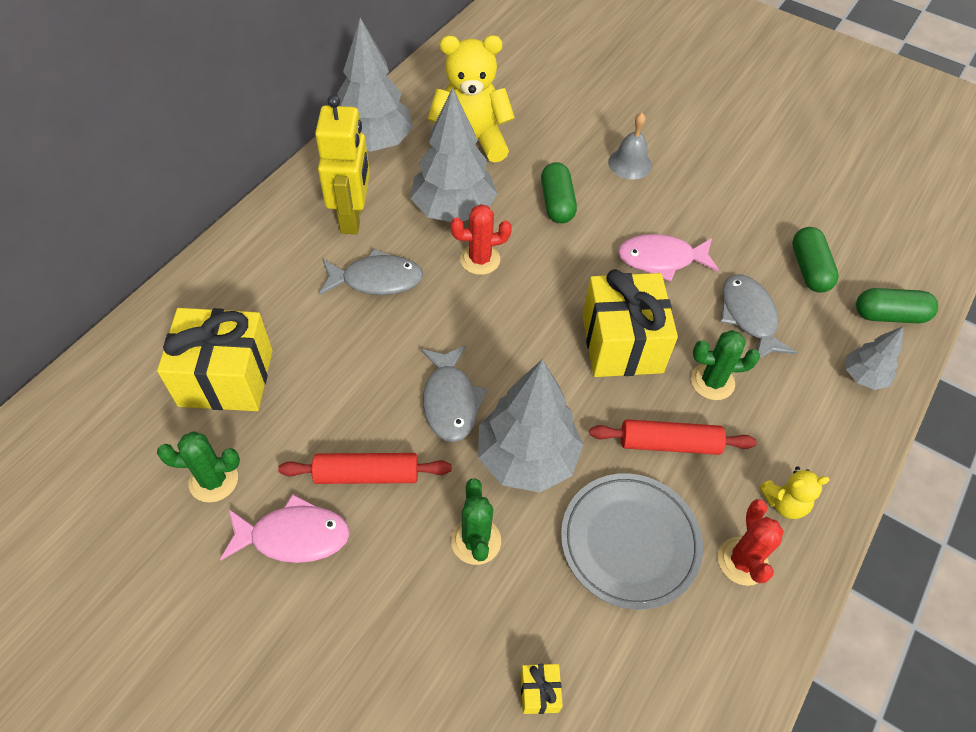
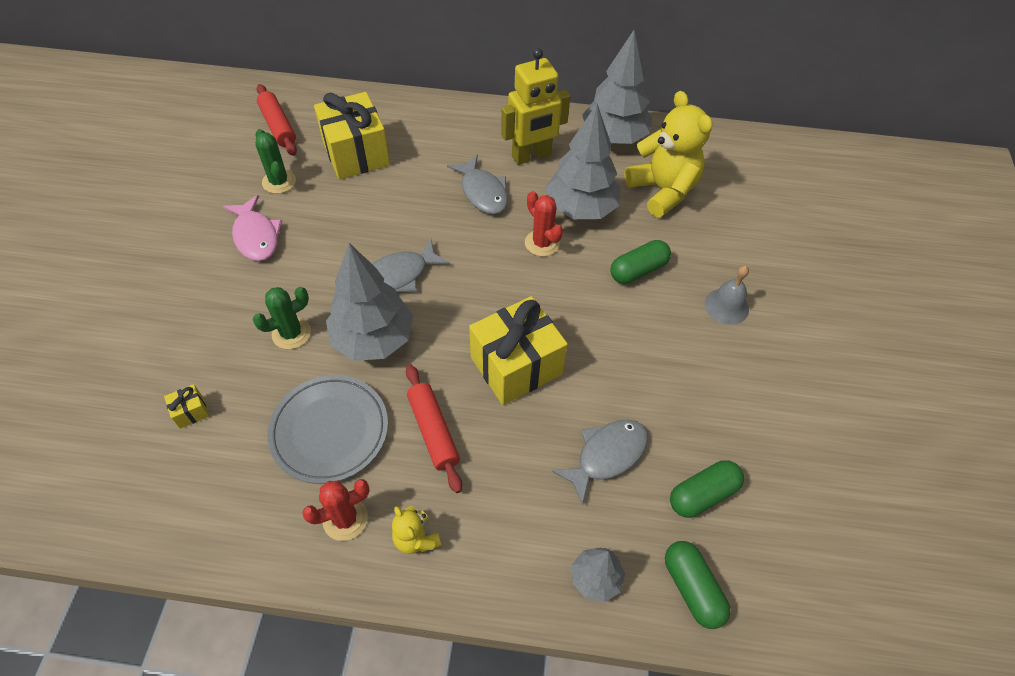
camera: 65 degrees right, 0 degrees up
red rolling pin [278,453,452,484] -> red rolling pin moved to [257,84,297,156]
pink fish [618,234,719,281] -> none
green cactus [691,330,760,400] -> none

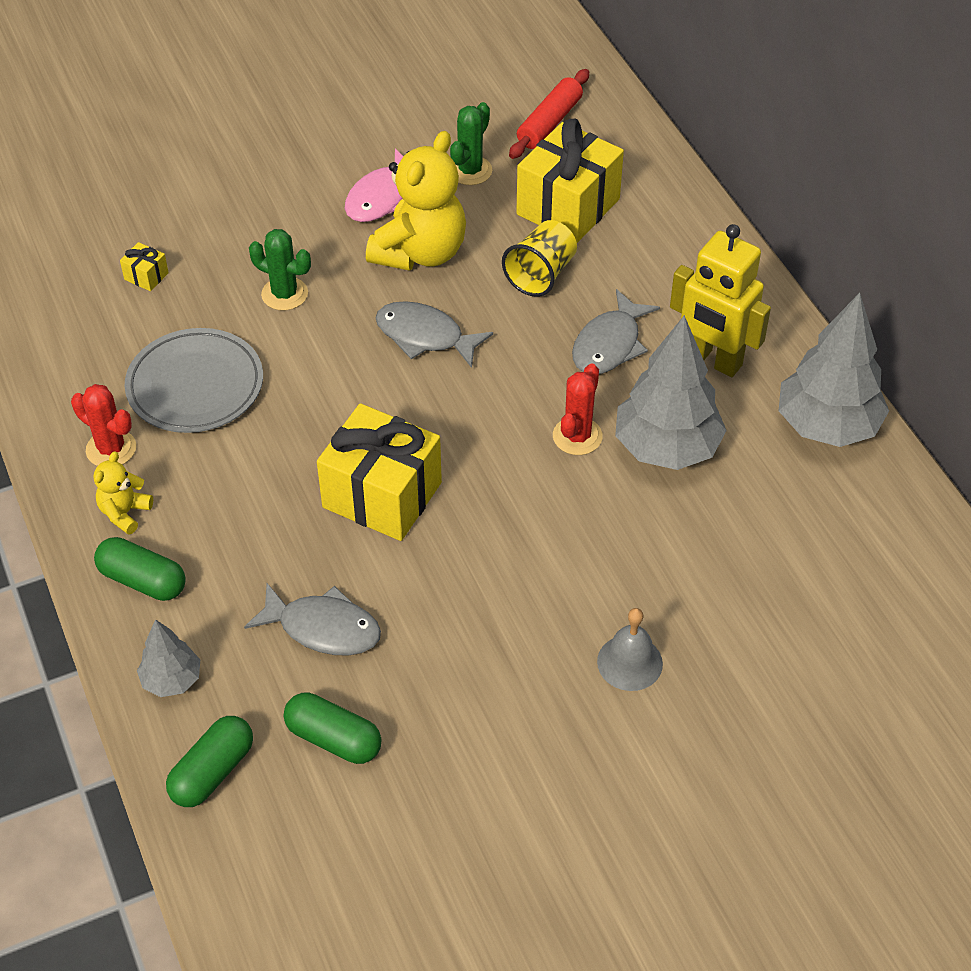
camera: 60 degrees right, 5 degrees down
grey tree [326,243,413,361] -> none
red rolling pin [406,365,462,493] -> none
green capsule [610,240,671,284] -> green capsule moved to [94,537,186,601]
yellow teddy bear [624,91,713,217] -> yellow teddy bear moved to [366,131,466,271]
none -> yellow cup [502,220,577,297]

